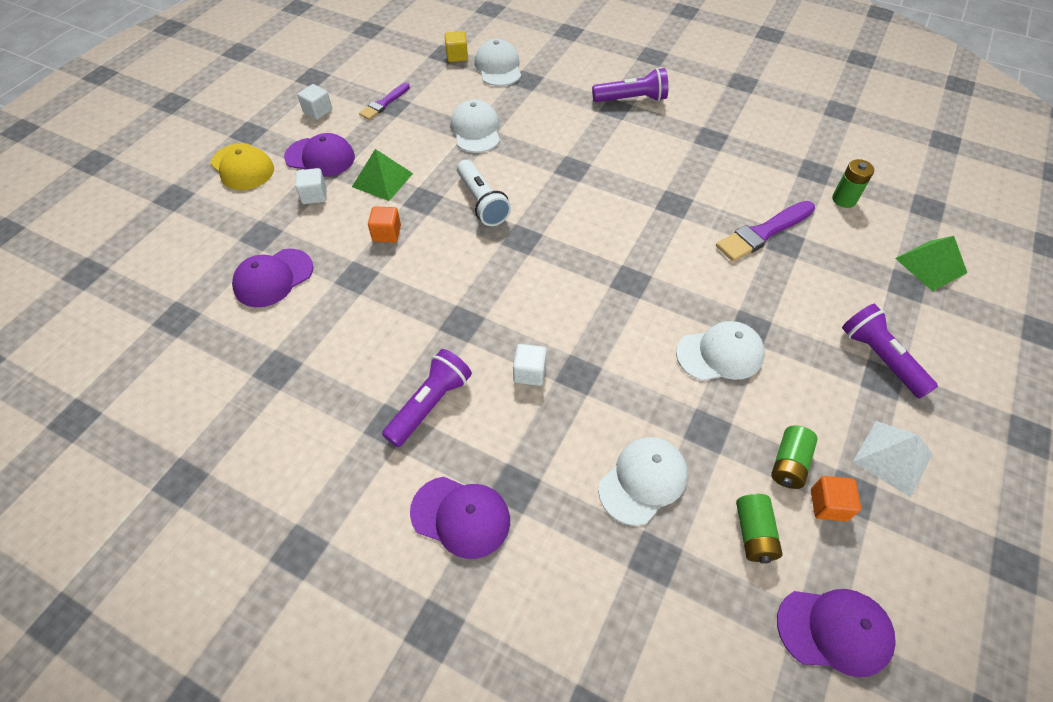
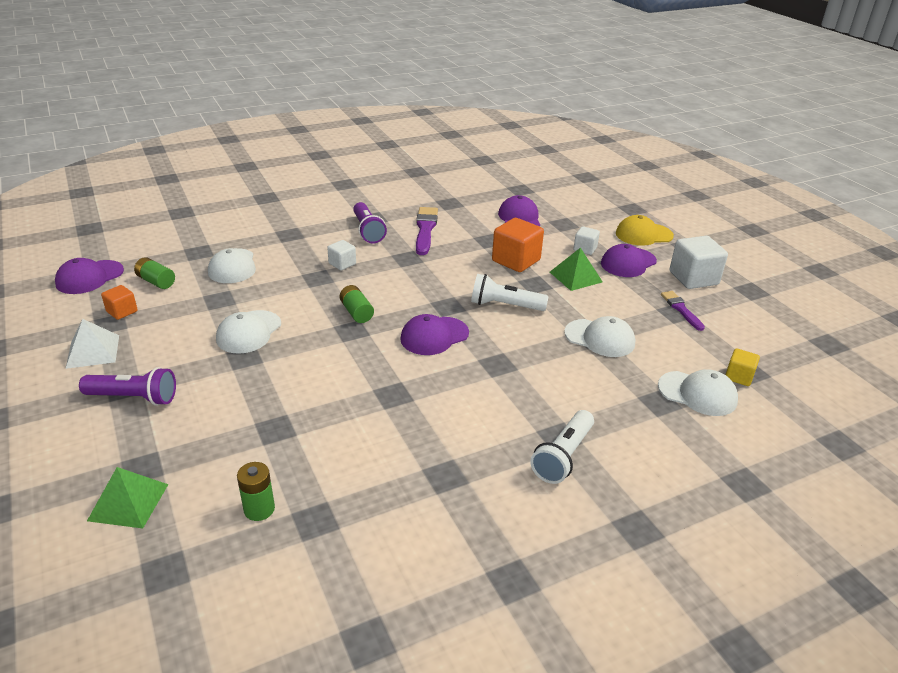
camera: 125 degrees right, 20 degrees down
white cube [297,84,332,120] -> white cube [670,236,728,289], size x1.82
orange cube [368,206,401,243] -> orange cube [492,218,544,272], size x1.82
purple cap [410,477,510,559] -> purple cap moved to [400,314,469,355]
purple flashlight [592,68,668,102] -> white flashlight [530,410,594,484]
purple brush [716,201,815,262] -> purple brush moved to [416,207,438,255]
green battery [771,425,818,489] -> green battery moved to [339,285,374,323]

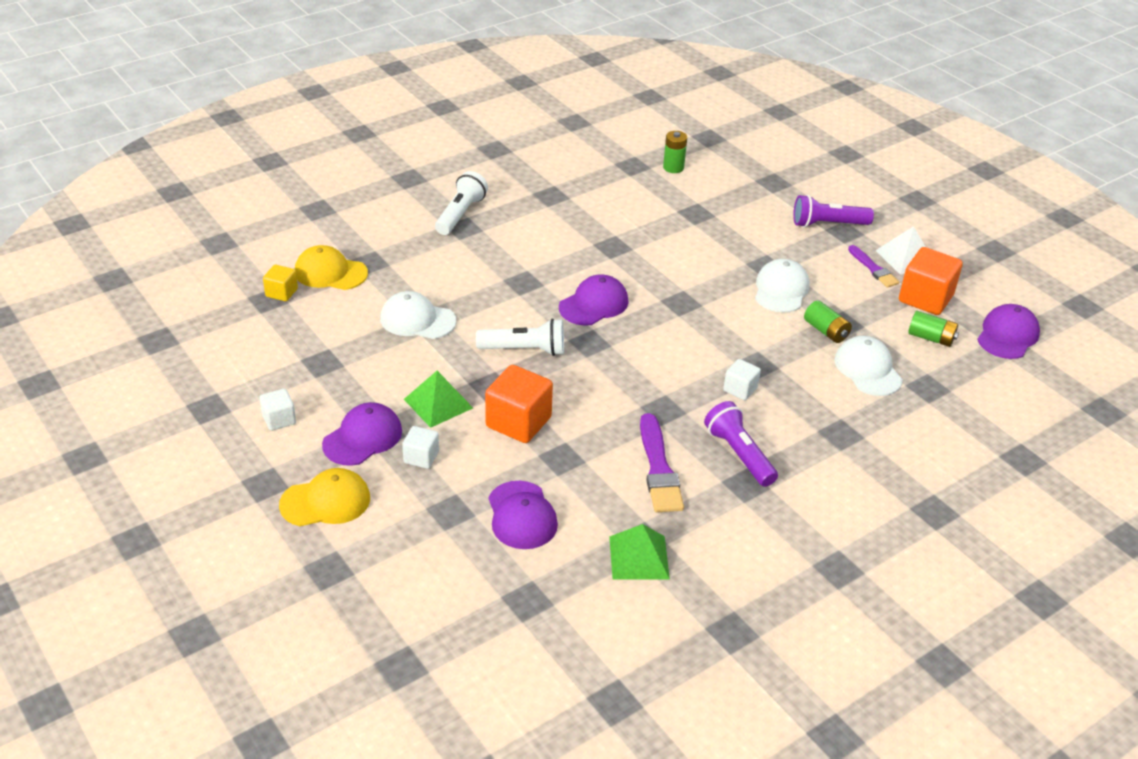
camera: 170 degrees right, 5 degrees up
green pyramid [87,467,168,528] -> green pyramid moved to [609,524,670,580]
orange cube [101,285,138,320] -> orange cube [899,247,963,315], size x1.82
green battery [339,285,374,323] -> green battery moved to [804,300,852,343]
white cap [658,369,738,416] -> yellow cap [295,245,368,290]
purple brush [661,291,705,331] -> purple brush moved to [848,245,899,288]
white cube [670,236,728,289] -> white cube [259,389,296,431], size x0.55

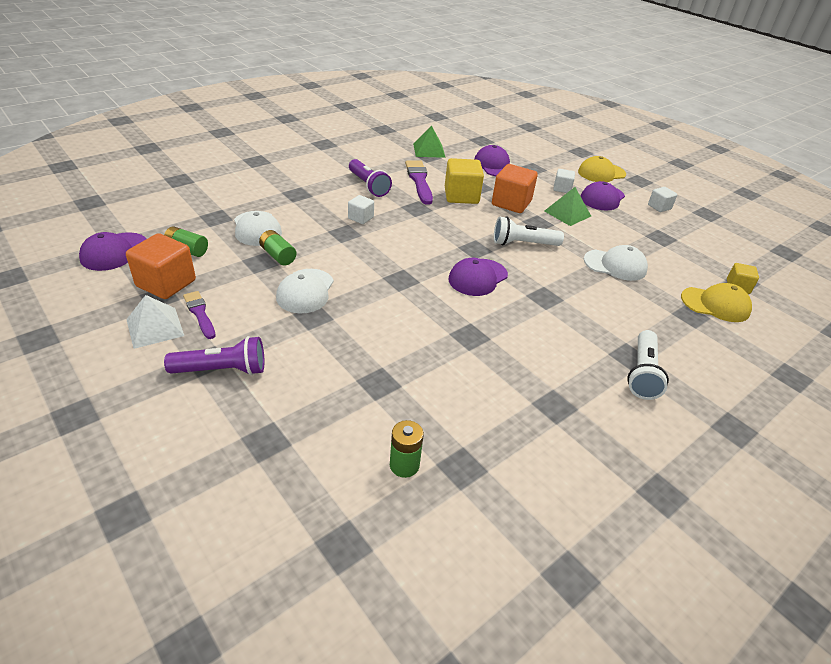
camera: 175 degrees right, 0 degrees up
none -> yellow cube [445,158,484,204]

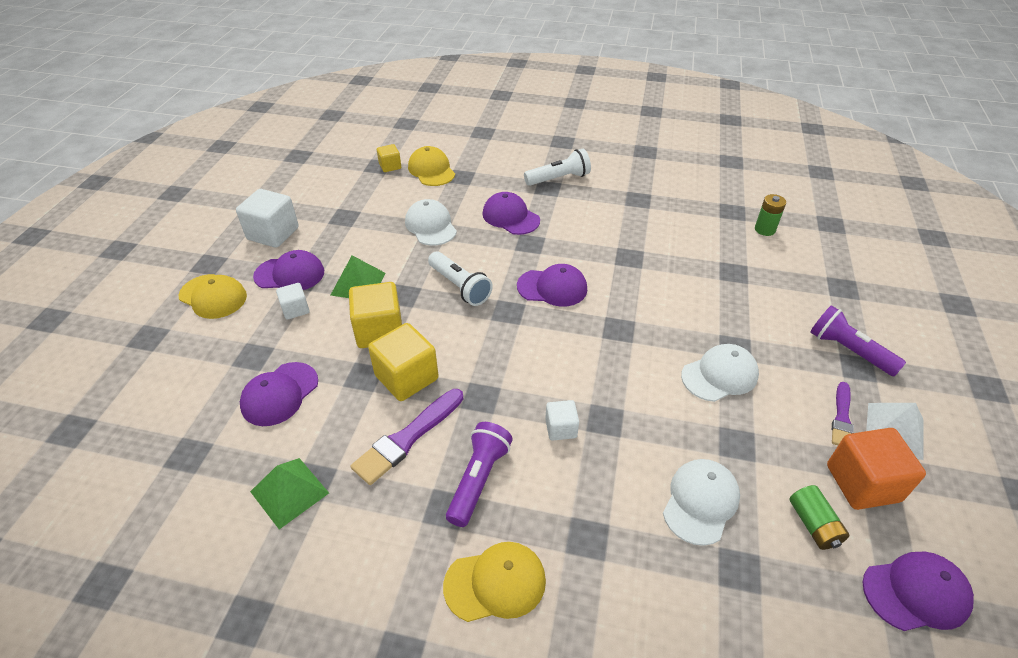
camera: 125 degrees left, 5 degrees up
green battery [259,230,296,266] -> none
orange cube [492,164,538,213] -> yellow cube [349,282,402,348]
white cube [648,187,677,212] -> white cube [236,189,299,248], size x1.82
none -> yellow cap [443,542,546,622]
none -> purple cap [483,192,540,235]

